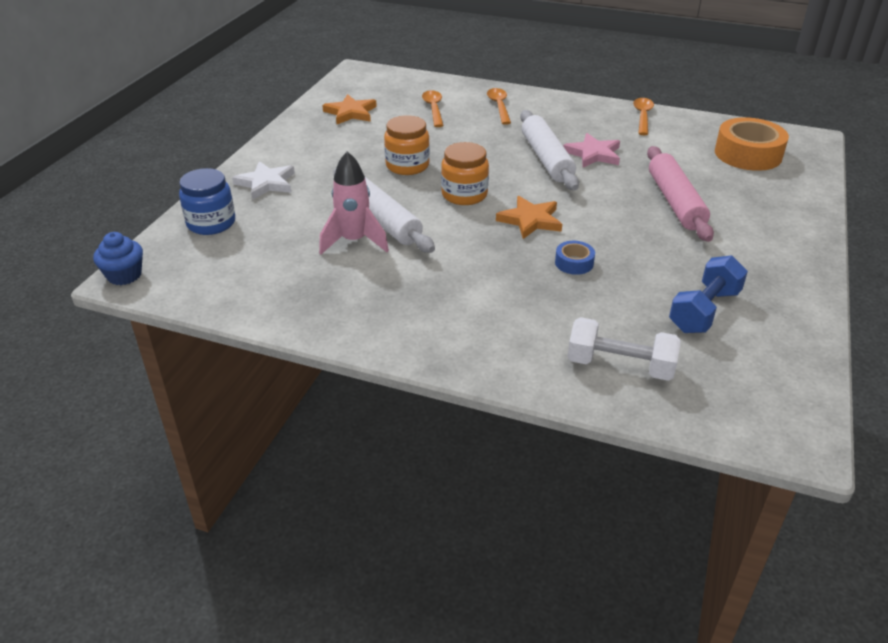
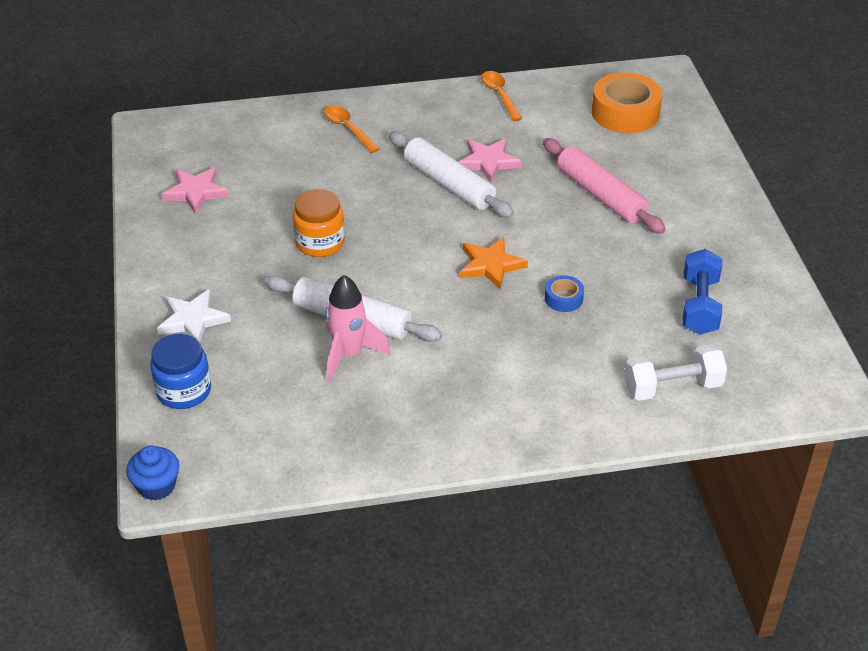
camera: 30 degrees left, 5 degrees up
orange star [322,94,377,124] -> pink star [161,167,229,214]
orange spoon [422,90,444,127] -> none
orange jar [441,142,489,205] -> none

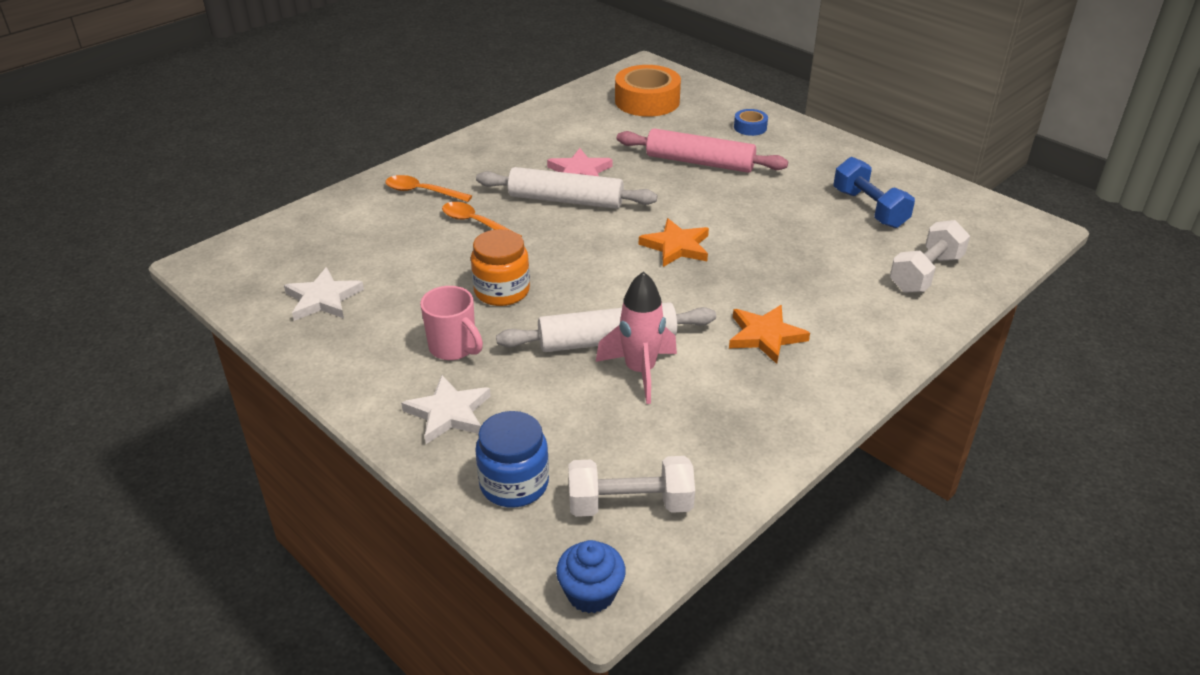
camera: 35 degrees left, 5 degrees down
pink star [161,167,229,214] -> white star [284,267,364,321]
orange spoon [481,71,522,121] -> orange spoon moved to [442,202,522,237]
blue tape [545,275,584,312] -> blue tape moved to [734,109,768,136]
none -> pink mug [420,286,483,360]
none -> white dumbbell [568,456,695,517]
none -> orange star [729,305,810,364]

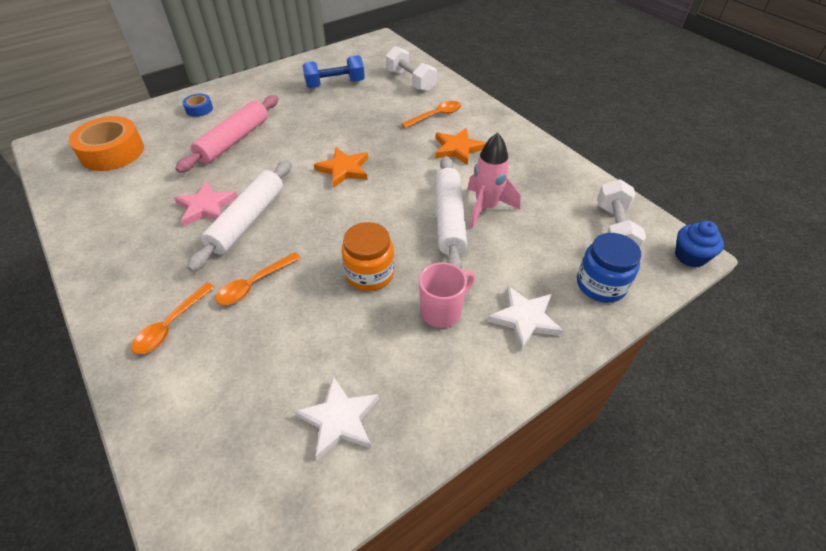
camera: 80 degrees left, 10 degrees up
none -> orange spoon [401,101,461,128]

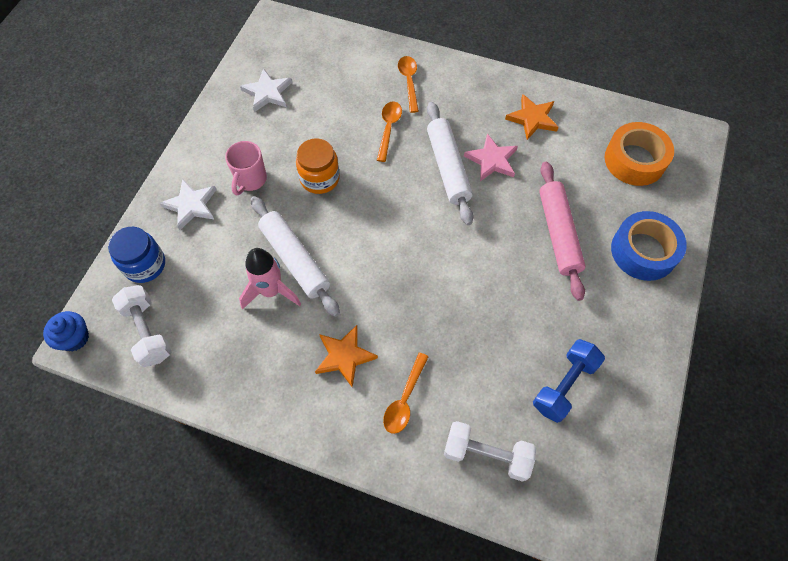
camera: 145 degrees right, 15 degrees up
blue tape [183,94,213,117] -> blue tape [611,211,687,281], size x2.06
orange star [314,147,368,188] -> orange star moved to [505,94,559,140]

